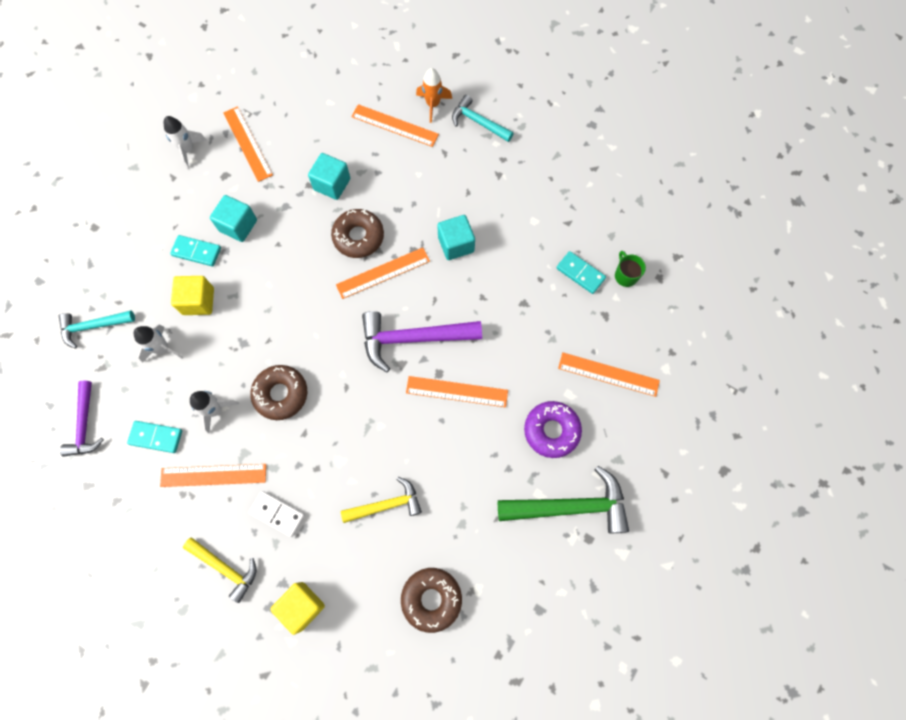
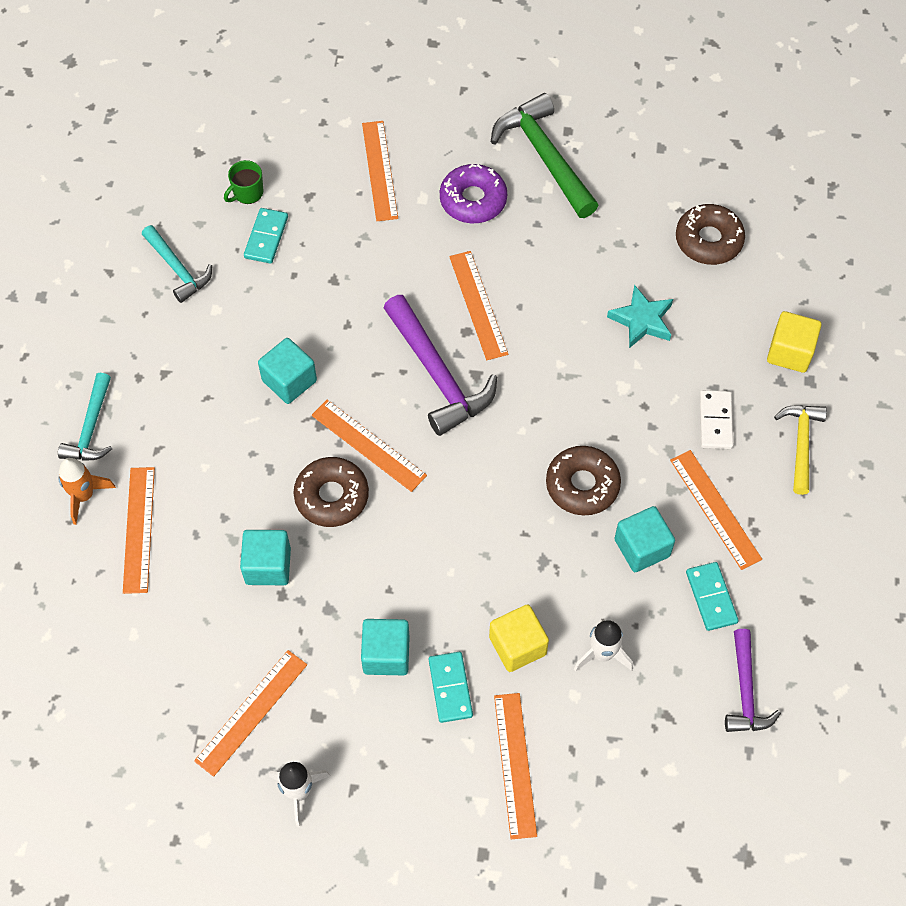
camera: 115 degrees left, 10 degrees down
turquoise hammer [59,311,135,349] -> turquoise hammer moved to [142,225,212,303]
purple hammer [60,381,104,457] -> purple hammer turned 120 degrees clockwise [725,629,781,732]
white rocket [190,391,239,434] -> turquoise cube [614,506,675,572]
yellow hammer [341,477,422,523] -> turquoise star [607,285,673,348]
none -> orange ruler [494,693,537,840]

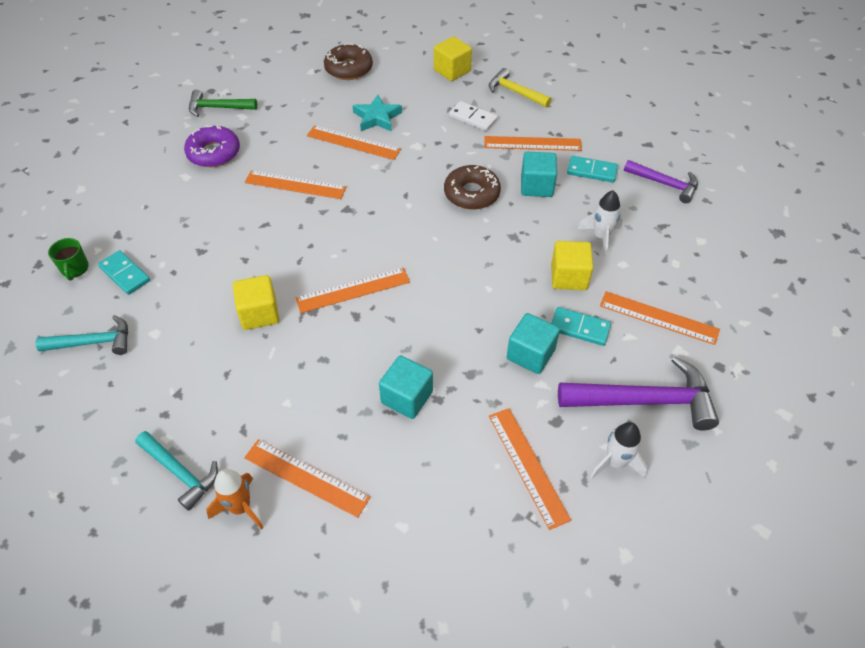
camera: 60 degrees left, 10 degrees down
turquoise cube [258,338,317,404] -> yellow cube [233,275,280,330]
brown donut [294,457,369,527] -> none
orange ruler [362,121,398,221] -> orange ruler moved to [307,125,401,160]
purple hammer [383,295,497,436] -> purple hammer moved to [558,356,719,431]
green hammer [491,93,599,218] -> green hammer [189,90,257,117], size x0.61

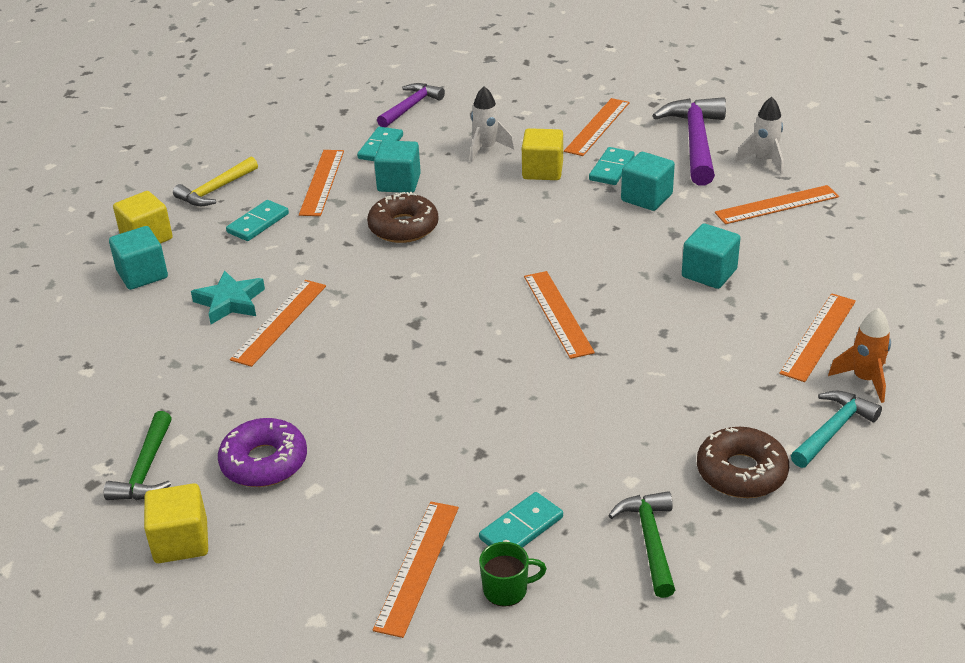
camera: 85 degrees left, 15 degrees down
turquoise hammer [36,315,128,355] -> green hammer [608,491,675,598]
yellow cube [233,275,280,330] -> yellow cube moved to [144,483,208,563]
orange ruler [245,170,346,199] -> orange ruler moved to [373,502,459,638]
brown donut [324,43,373,80] -> brown donut moved to [697,427,789,498]
white domino [449,101,498,131] -> turquoise domino [226,200,289,241]
none -> turquoise cube [109,226,168,290]

